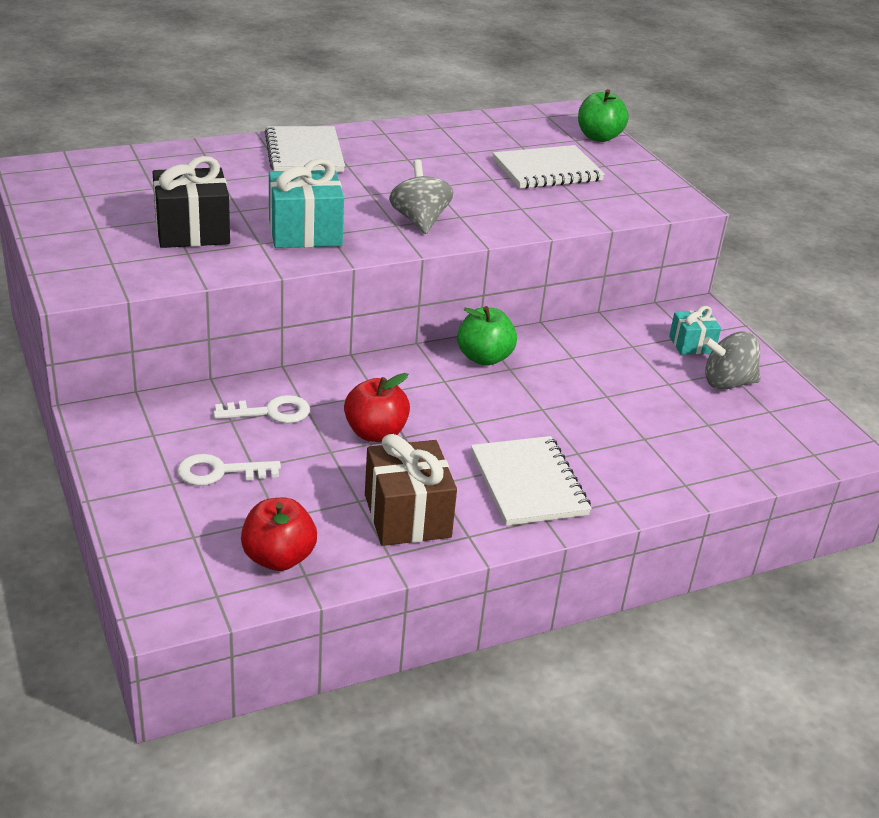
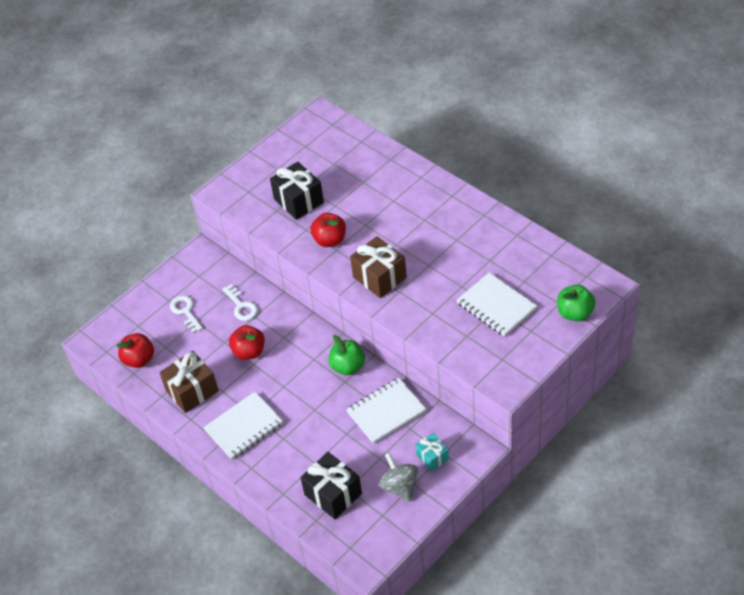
camera: 75 degrees right, 15 degrees up
white notebook [265,126,345,172] -> white notebook moved to [346,378,426,444]
turquoise gift [269,159,344,248] -> red apple [310,213,346,247]
grey spinning top [389,160,453,234] -> brown gift [350,236,407,298]
none -> black gift [301,452,362,519]

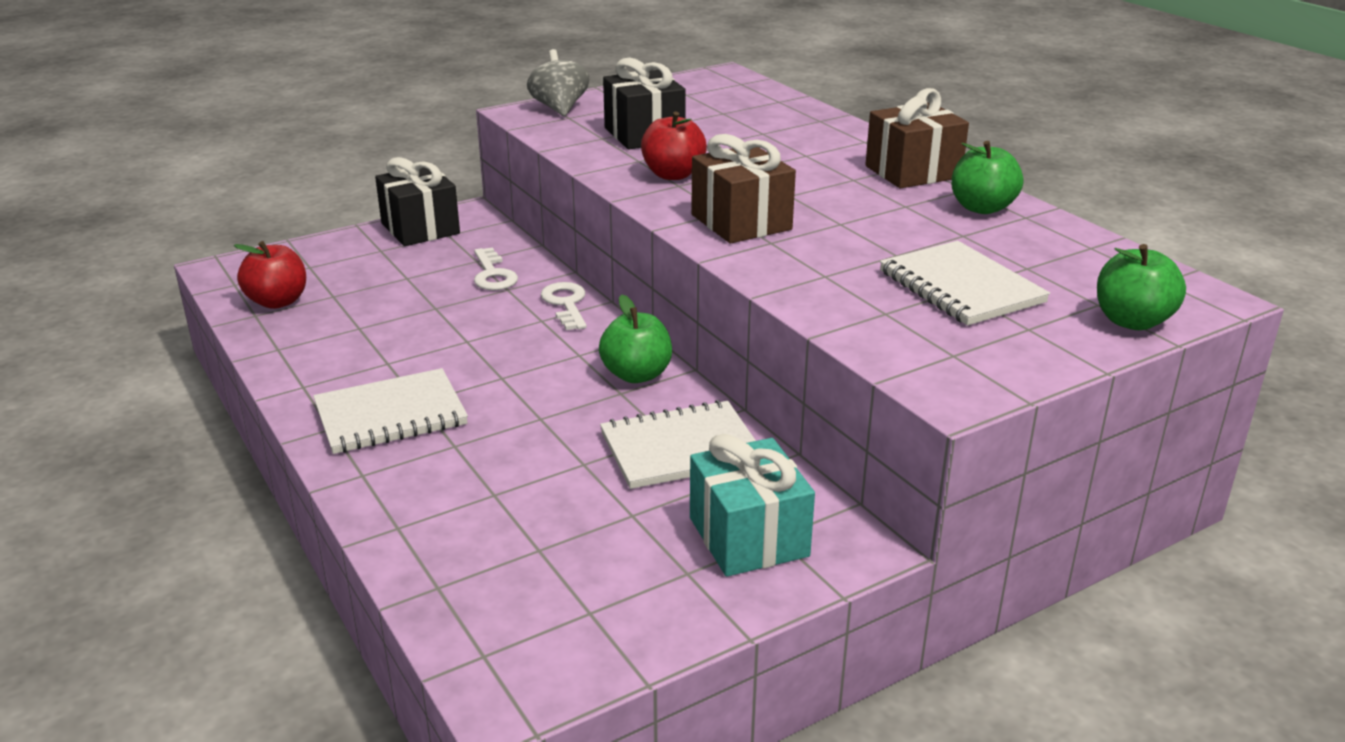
camera: 10 degrees right, 20 degrees down
brown gift [159,351,219,413] -> brown gift moved to [865,88,969,189]
white key [170,295,203,333] -> white key moved to [541,282,587,330]
red apple [229,325,265,360] -> none
black gift [301,452,362,519] -> black gift moved to [375,157,460,246]
grey spinning top [379,453,418,502] -> grey spinning top moved to [527,49,589,116]
turquoise gift [415,433,449,471] -> turquoise gift [690,434,815,577], size x1.72
none -> green apple [951,141,1023,214]

